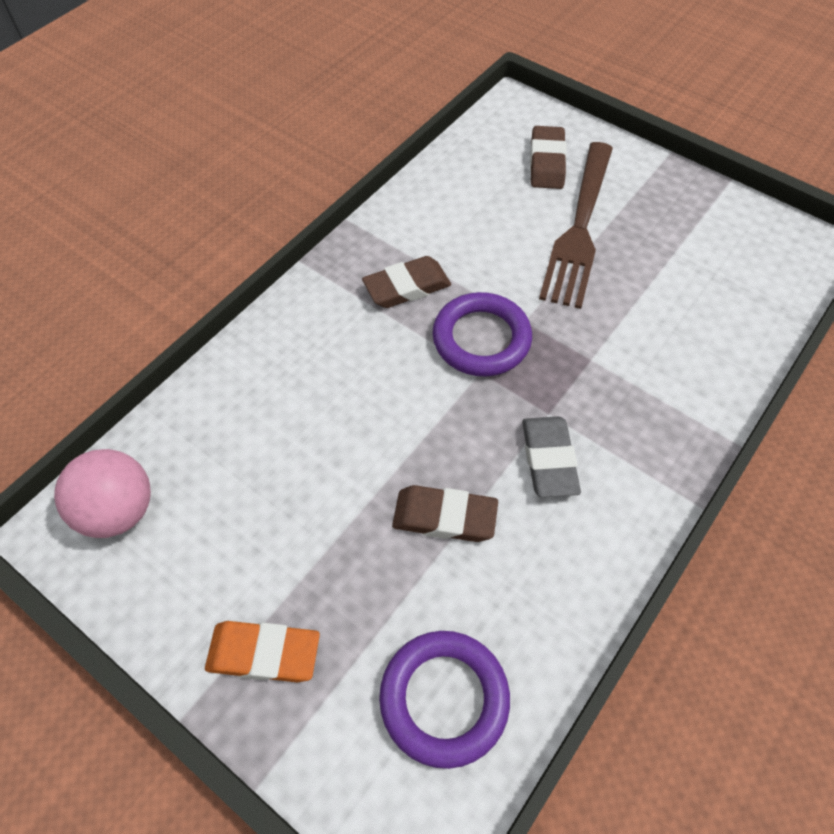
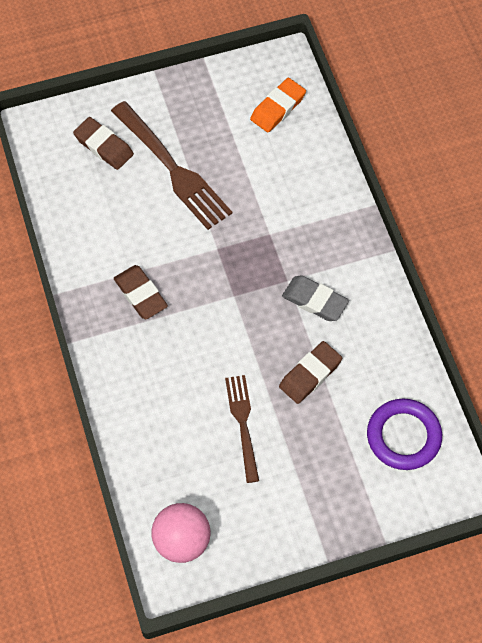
camera: 55 degrees left, 5 degrees up
orange eraser [205,621,320,683] -> orange eraser moved to [250,78,306,132]
brown eraser [362,256,451,308] -> brown eraser turned 45 degrees counterclockwise [114,265,168,319]
purple ring [432,292,532,377] -> none
none -> brown fork [225,375,259,483]

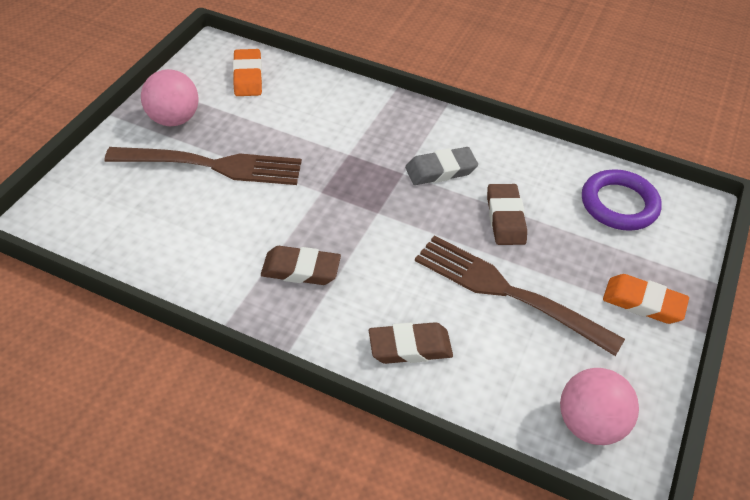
camera: 50 degrees left, 15 degrees down
brown eraser [73,117,134,170] -> brown eraser moved to [369,322,453,364]
brown fork [225,375,259,483] -> brown fork [415,235,625,356], size x1.64
none -> pink ball [141,69,199,126]
none -> orange eraser [603,274,689,324]

